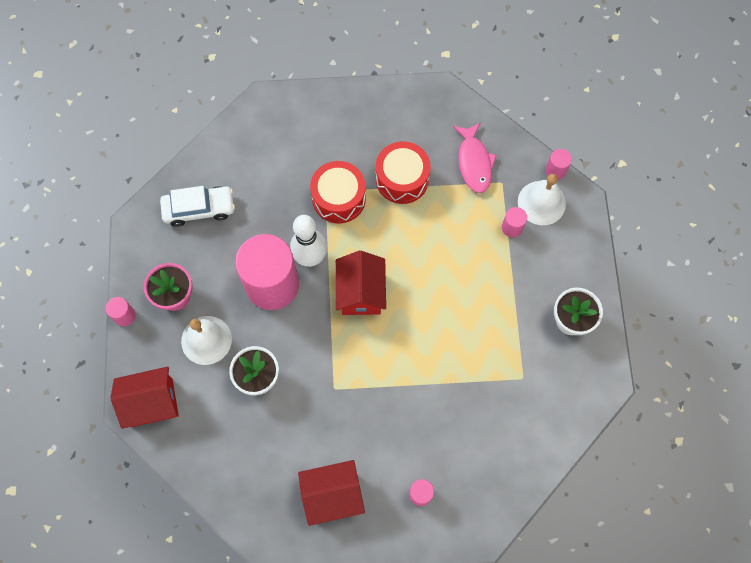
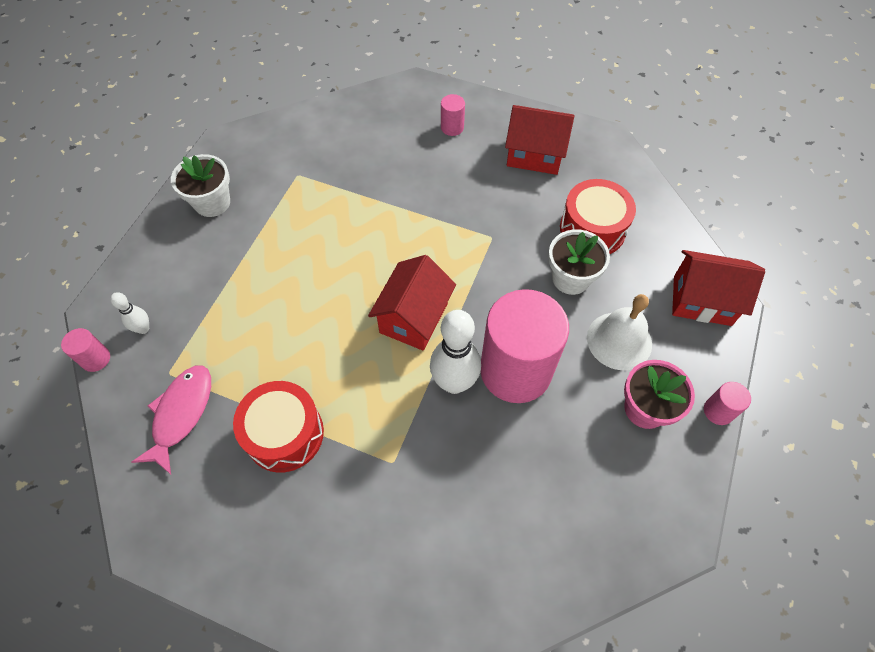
camera: 155 degrees left, 10 degrees down
white car [160,186,235,227] -> none
red drum [310,161,366,223] -> red drum moved to [560,179,636,254]
pink cylinder [502,207,527,238] -> none
white bell [518,174,566,225] -> white bowling pin [110,292,149,334]

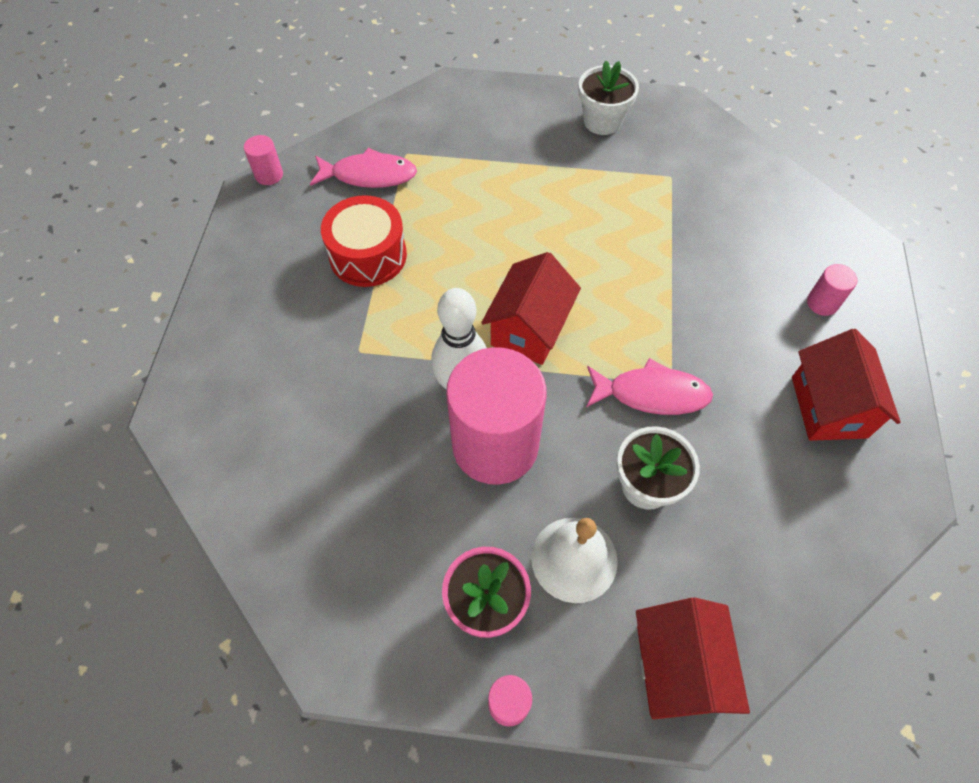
camera: 75 degrees right, 0 degrees up
pink cylinder [61,328,110,372] -> pink cylinder moved to [244,135,283,185]
white bowling pin [110,292,149,334] -> none
red house [368,255,456,351] -> red house turned 75 degrees counterclockwise [481,252,581,365]
red drum [560,179,636,254] -> none
none -> pink fish [586,358,713,415]

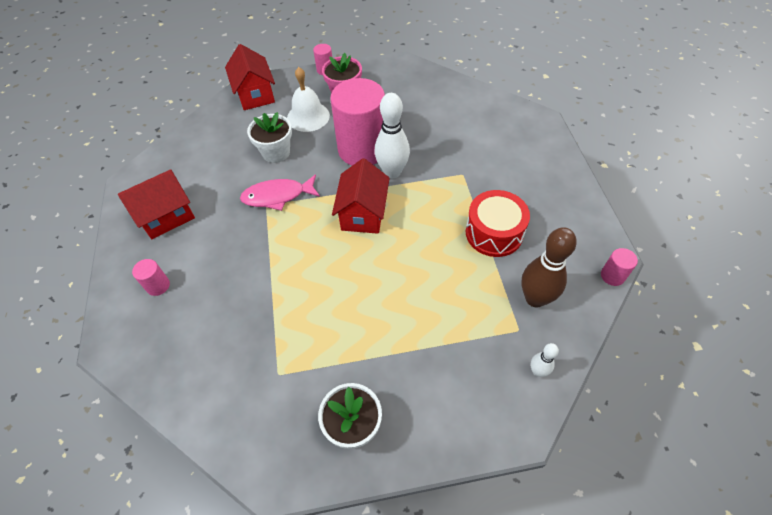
camera: 165 degrees right, 5 degrees down
pink fish [310,148,417,188] -> brown bowling pin [521,227,577,308]
red house [792,329,901,441] -> red house turned 75 degrees clockwise [118,169,195,239]
none -> white bowling pin [531,343,559,377]

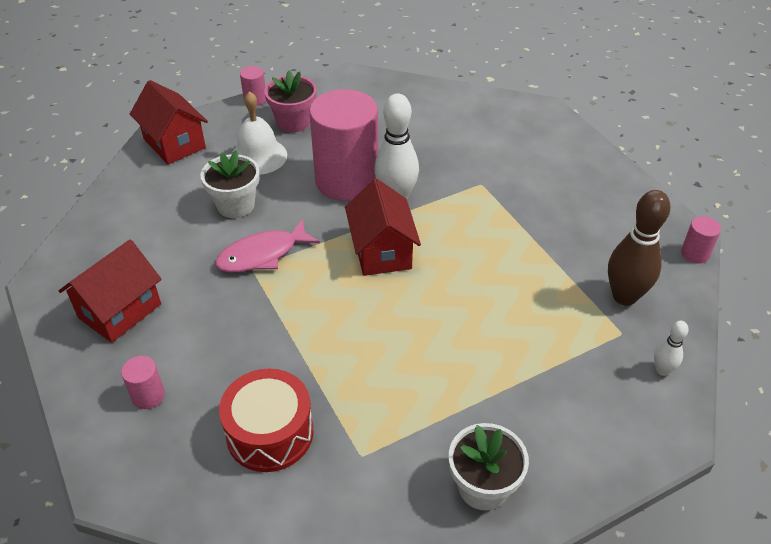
camera: 20 degrees left, 10 degrees down
red drum [466,190,530,257] -> red drum moved to [219,369,314,472]

